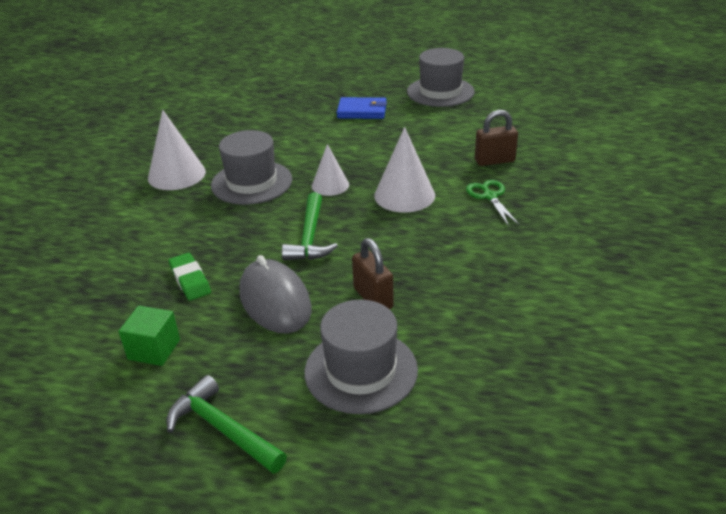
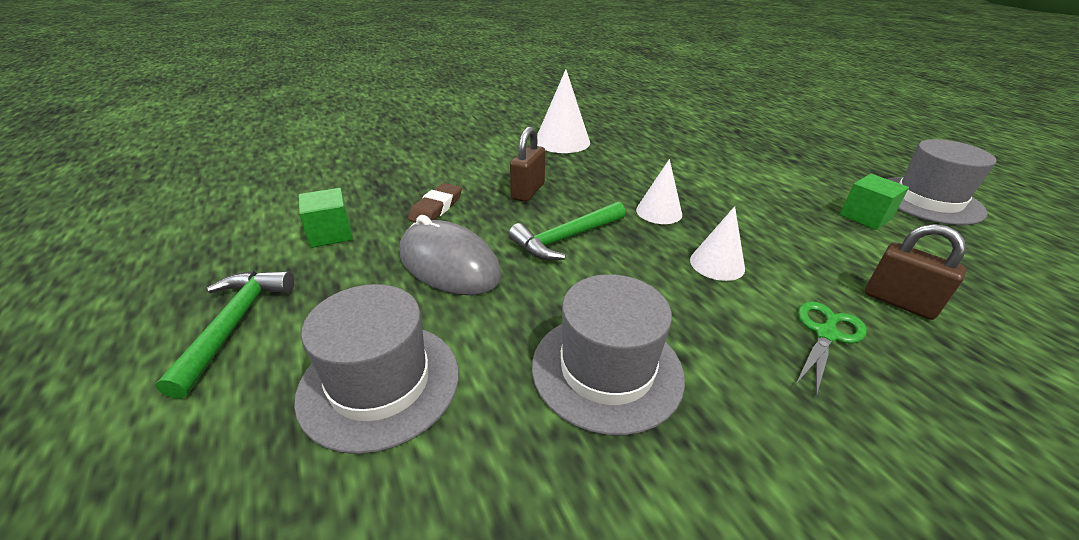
camera: 50 degrees right, 0 degrees up
green eraser [169,253,211,301] -> brown eraser [408,183,462,222]
grey hat [211,130,292,205] -> grey hat moved to [532,274,685,436]
grey mouse [239,255,312,334] -> grey mouse turned 75 degrees counterclockwise [400,215,502,295]
blue wallet [337,97,387,119] -> none
brown padlock [352,238,394,309] -> brown padlock moved to [510,127,545,202]
white cone [374,127,435,212] -> white cone [690,206,745,281], size x0.64
none -> green cube [840,174,909,230]

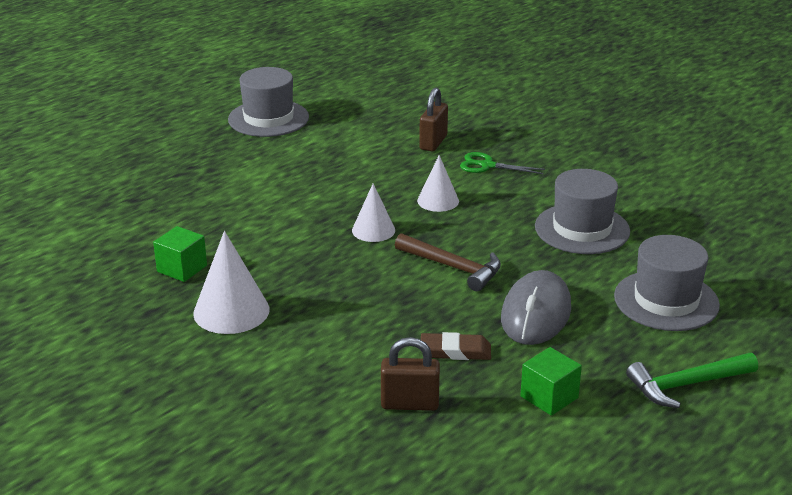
camera: 110 degrees left, 5 degrees down
green hammer [509,202,626,260] -> brown hammer [395,233,501,291]
brown padlock [510,127,545,202] -> brown padlock moved to [381,337,440,411]
green cube [840,174,909,230] -> green cube moved to [153,226,207,282]

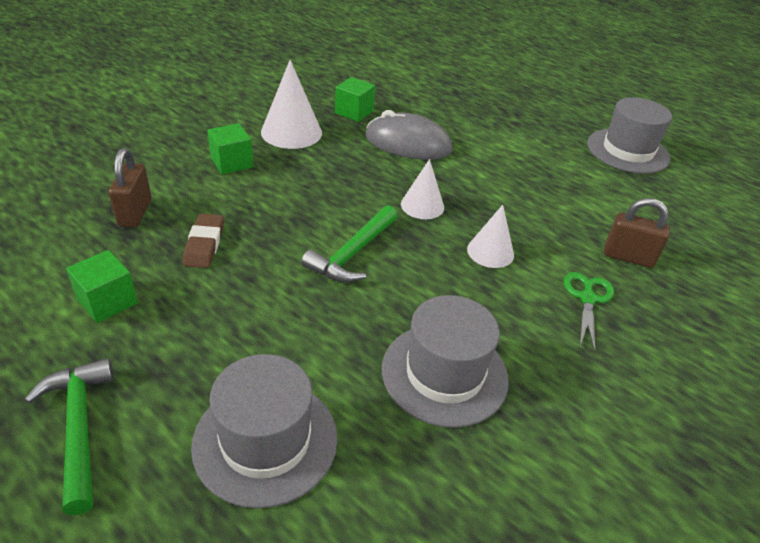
camera: 85 degrees right, 10 degrees up
brown hammer [395,233,501,291] -> green hammer [301,205,398,283]
grey mouse [501,270,571,345] -> grey mouse moved to [365,110,452,160]
none -> green cube [207,123,253,175]

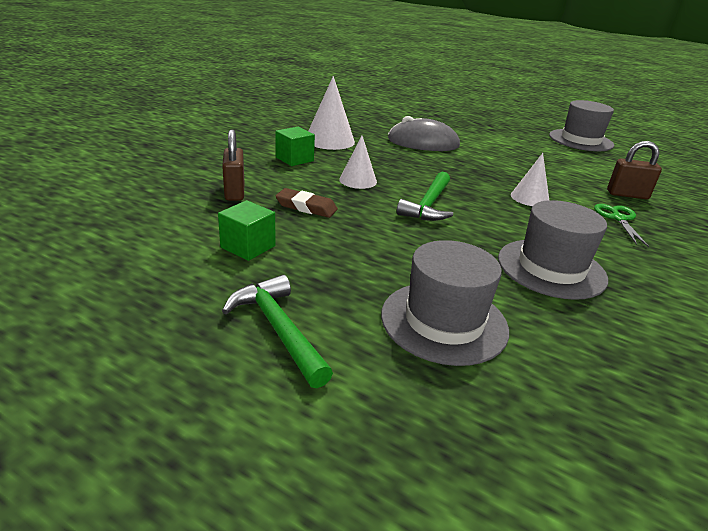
camera: 10 degrees left, 10 degrees down
brown eraser [183,214,224,268] -> brown eraser turned 60 degrees counterclockwise [275,188,338,218]
green cube [335,77,375,122] -> none
white cone [401,159,444,219] -> white cone moved to [339,136,377,189]

